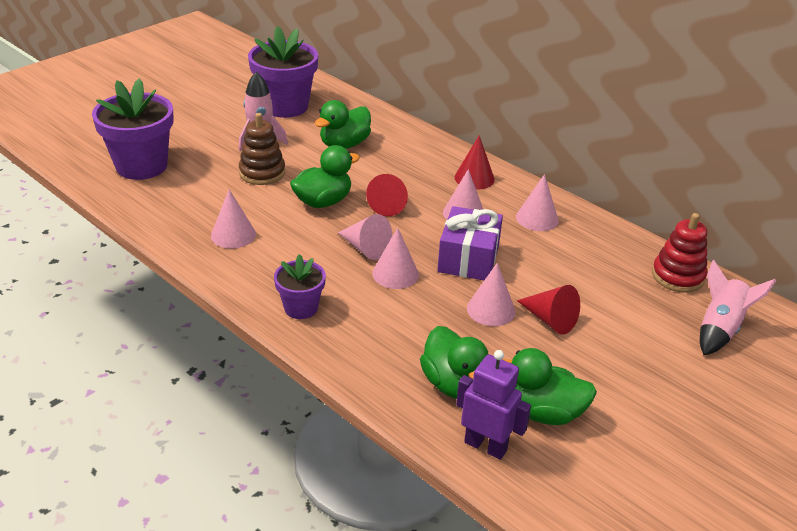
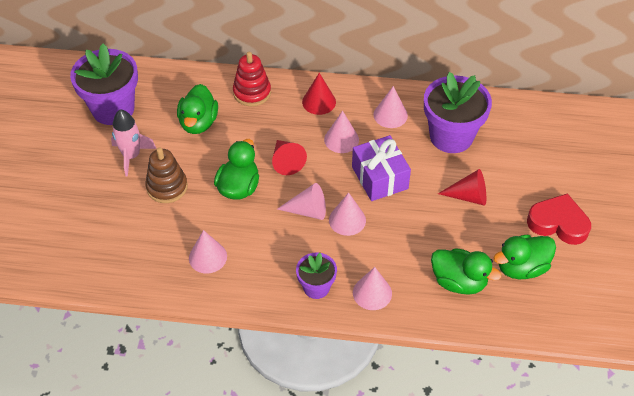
camera: 35 degrees left, 15 degrees up
purple flower pot [92,78,174,180] -> purple flower pot moved to [424,72,492,153]
purple robot [456,350,531,460] -> none
pink cone [467,263,515,326] -> pink cone moved to [353,267,392,310]
red stacking toy [652,213,707,293] -> red stacking toy moved to [233,52,271,106]
pink rocket [700,260,776,355] -> none
none -> red heart [527,193,591,245]

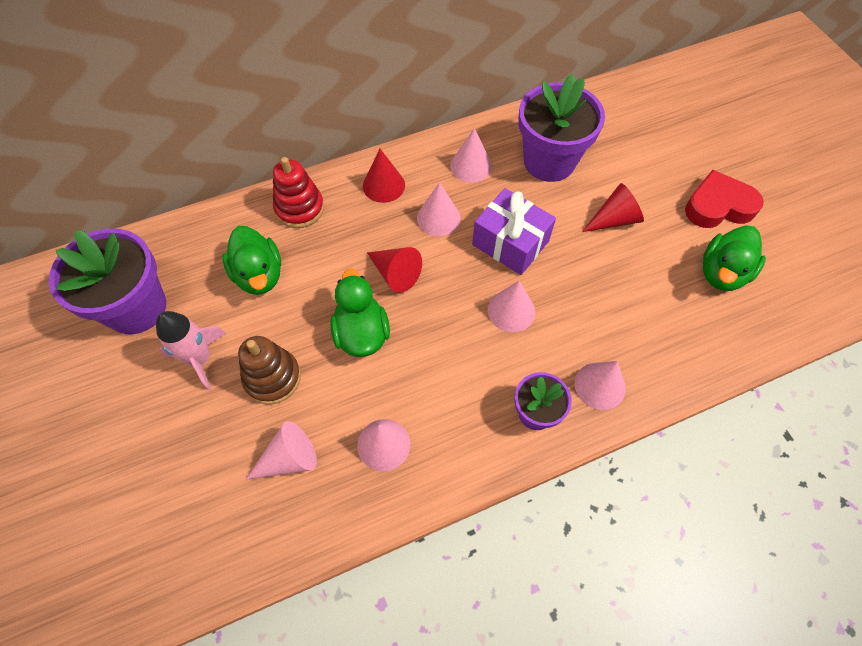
camera: 30 degrees left, 10 degrees up
pink cone [277,183,326,220] -> pink cone moved to [246,421,317,480]
green duck [431,248,501,295] -> none

